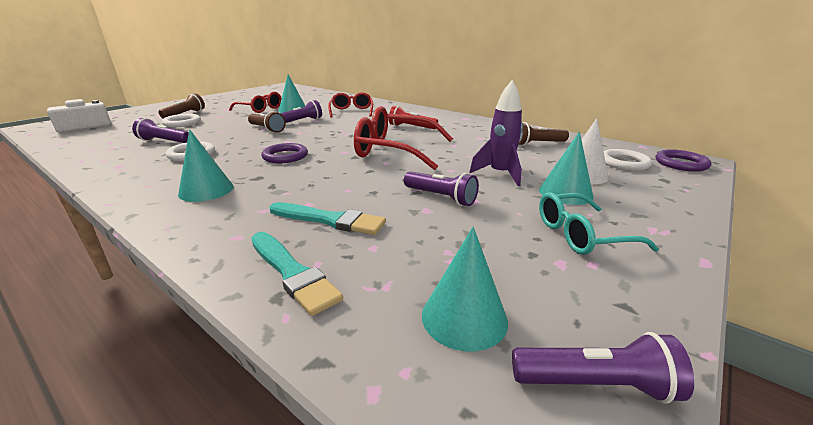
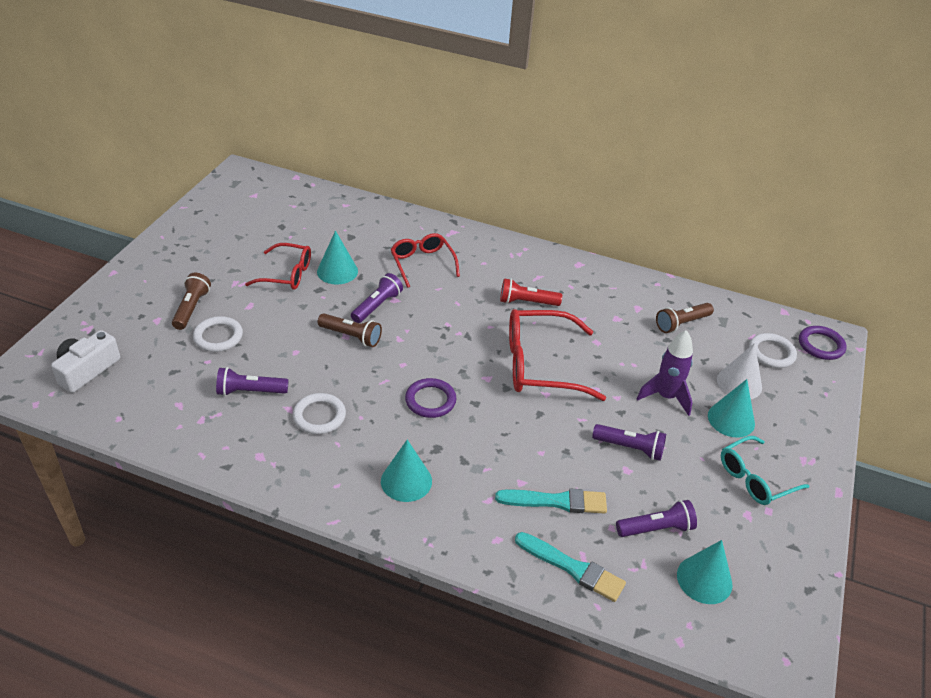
camera: 20 degrees left, 15 degrees up
purple flashlight [512,332,694,404] -> purple flashlight moved to [616,500,697,537]

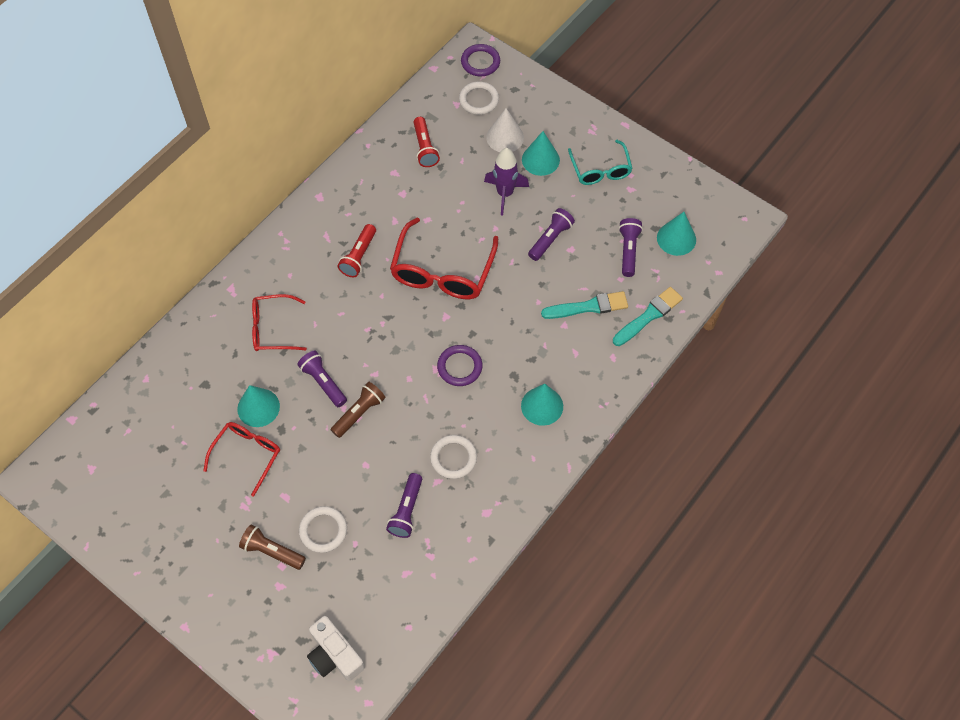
camera: 70 degrees left, 20 degrees up
turquoise brush [495,488,607,514] -> turquoise brush turned 60 degrees clockwise [541,291,628,319]
brown flashlight [656,303,714,333] -> red flashlight [413,117,440,167]

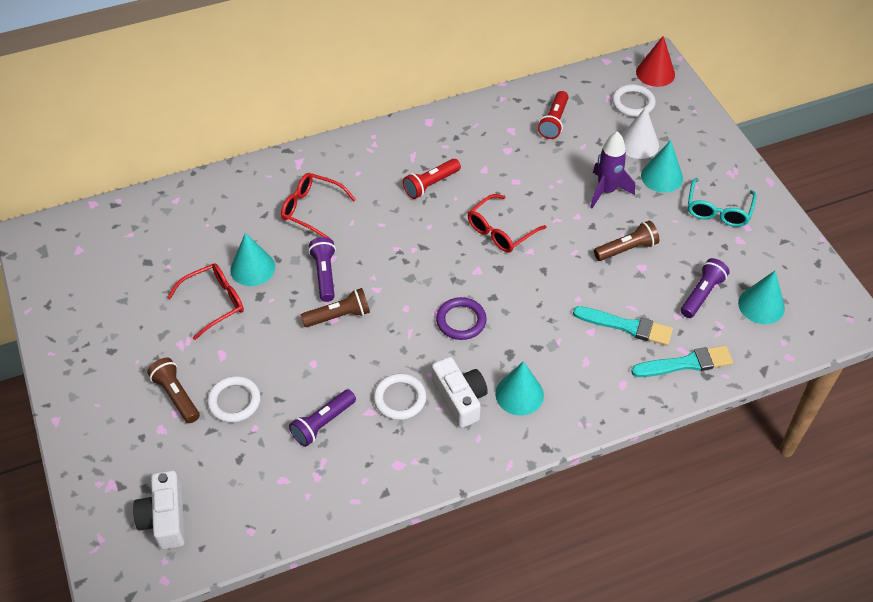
camera: 30 degrees right, 10 degrees down
red glasses [390,218,498,299] -> red glasses [468,194,546,252], size x0.62
purple ring [461,44,500,77] -> red cone [636,36,675,87]
purple flashlight [528,208,575,261] -> brown flashlight [594,221,659,261]
none -> white camera [432,357,488,428]

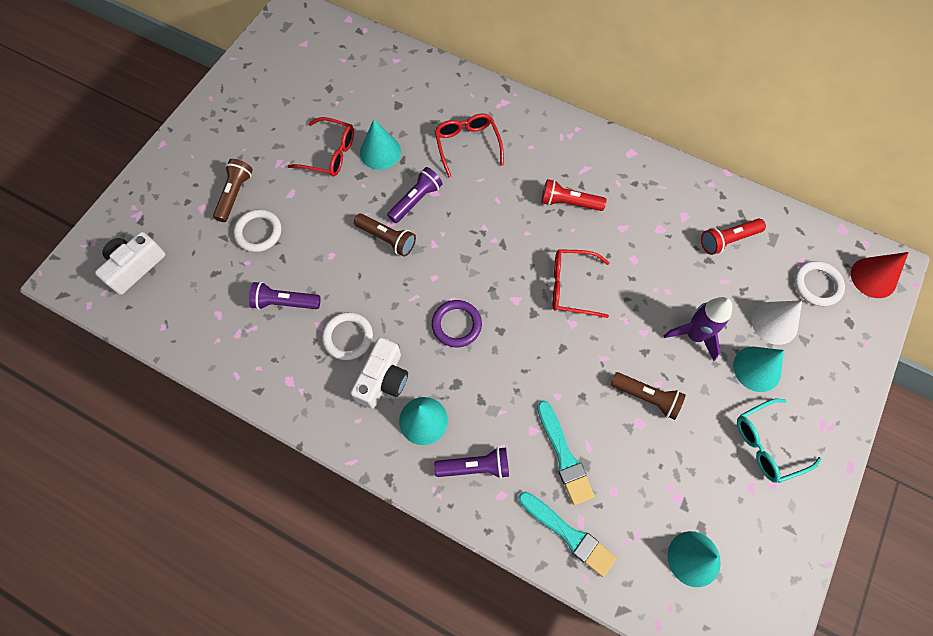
camera: 50 degrees right, 15 degrees up
purple flashlight [681,258,730,318] -> purple flashlight moved to [434,447,509,479]

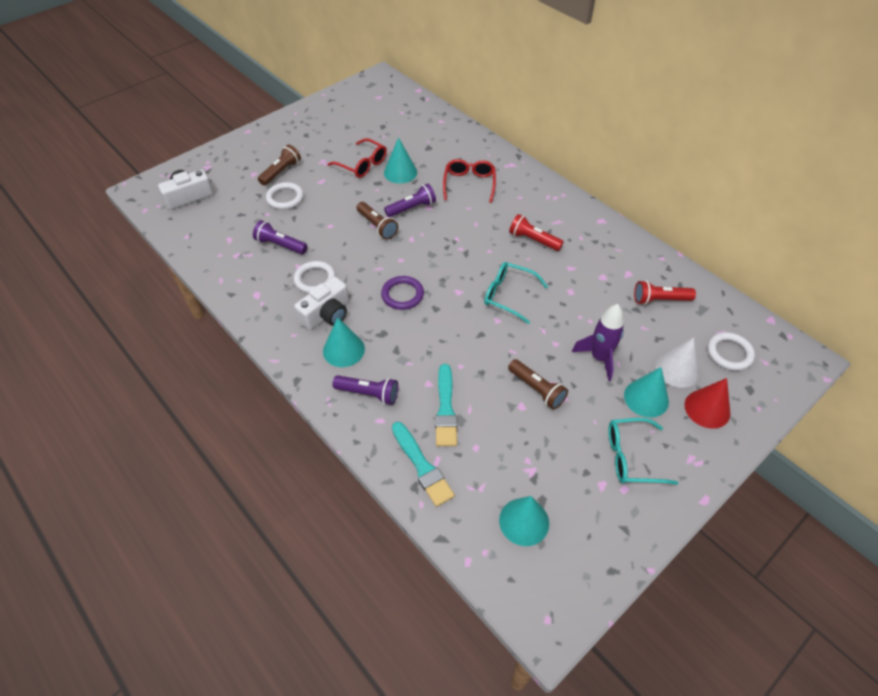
camera: 20 degrees right, 15 degrees down
red glasses [553,249,609,318] -> turquoise glasses [484,262,548,324]
red cone [851,252,909,298] -> red cone moved to [684,378,730,429]

